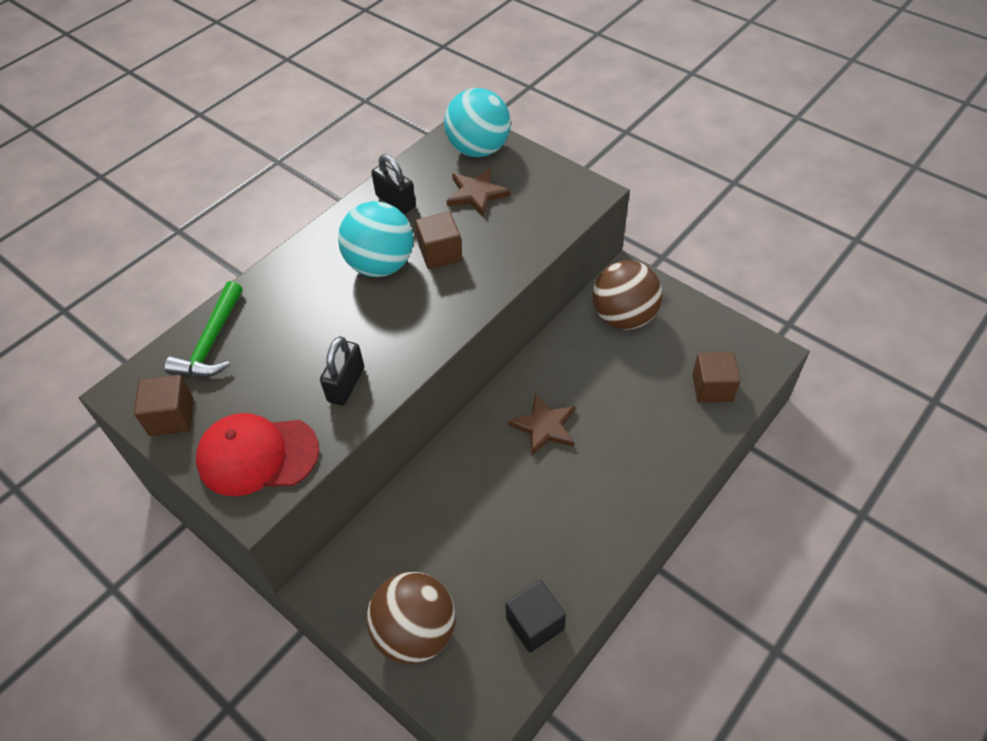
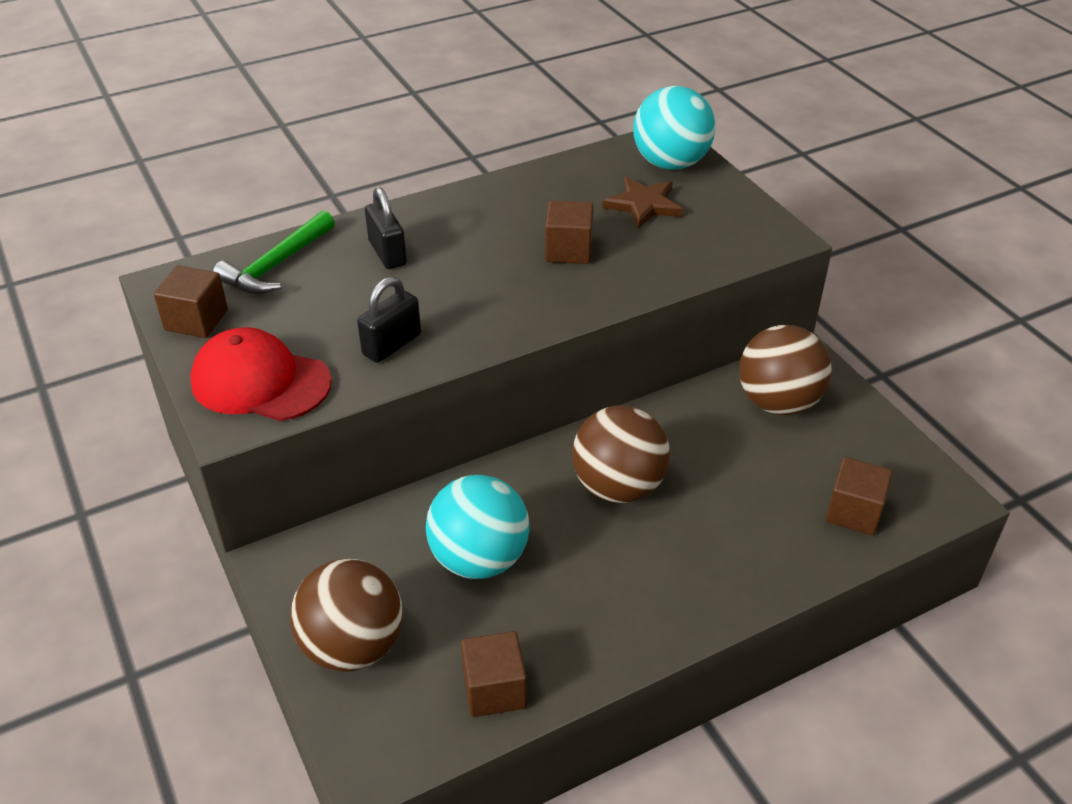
camera: 20 degrees right, 10 degrees down
turquoise ball [338,201,414,277] -> turquoise ball moved to [426,475,530,579]
black padlock [371,154,416,214] -> black padlock moved to [365,187,407,269]
black cube [505,580,566,652] -> brown cube [461,631,527,717]
brown star [508,393,575,456] -> brown ball [572,406,670,503]

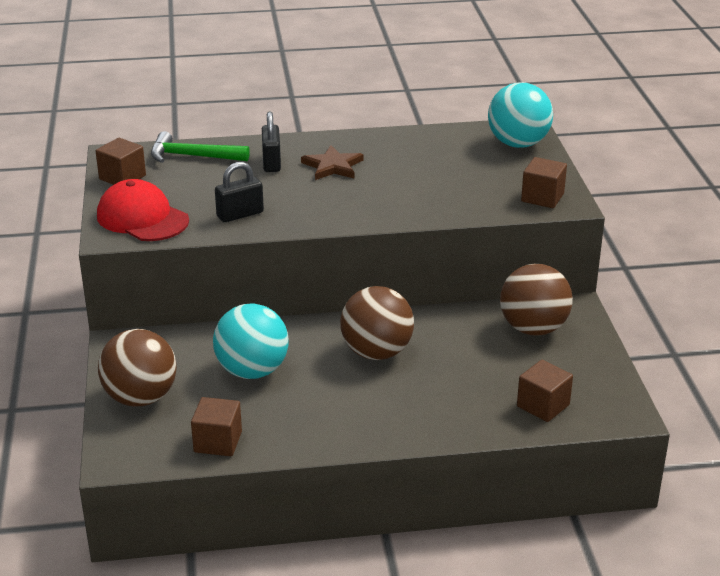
camera: 20 degrees right, 10 degrees down
green hammer [213,210,335,294] -> green hammer turned 45 degrees clockwise [151,131,250,163]
brown cube [545,201,594,264] -> brown cube moved to [521,157,567,208]
brown star [602,177,683,229] -> brown star moved to [301,145,363,180]

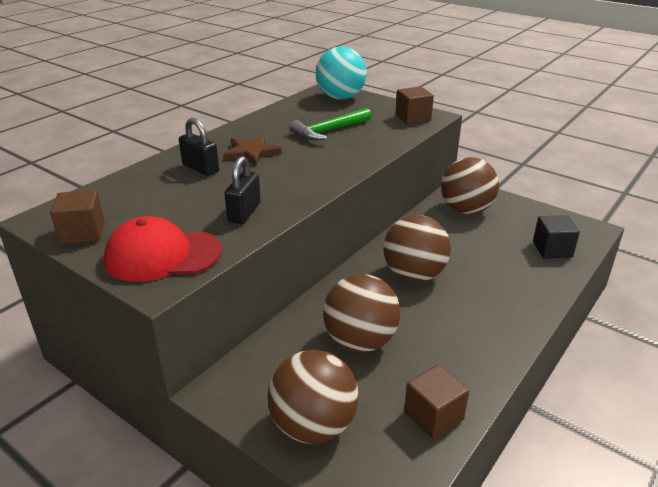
camera: 45 degrees left, 0 degrees up
green hammer [151,131,250,163] -> green hammer moved to [289,108,371,141]
turquoise ball [213,304,289,379] -> brown ball [323,274,400,352]
brown cube [517,360,573,422] -> black cube [533,215,580,258]

